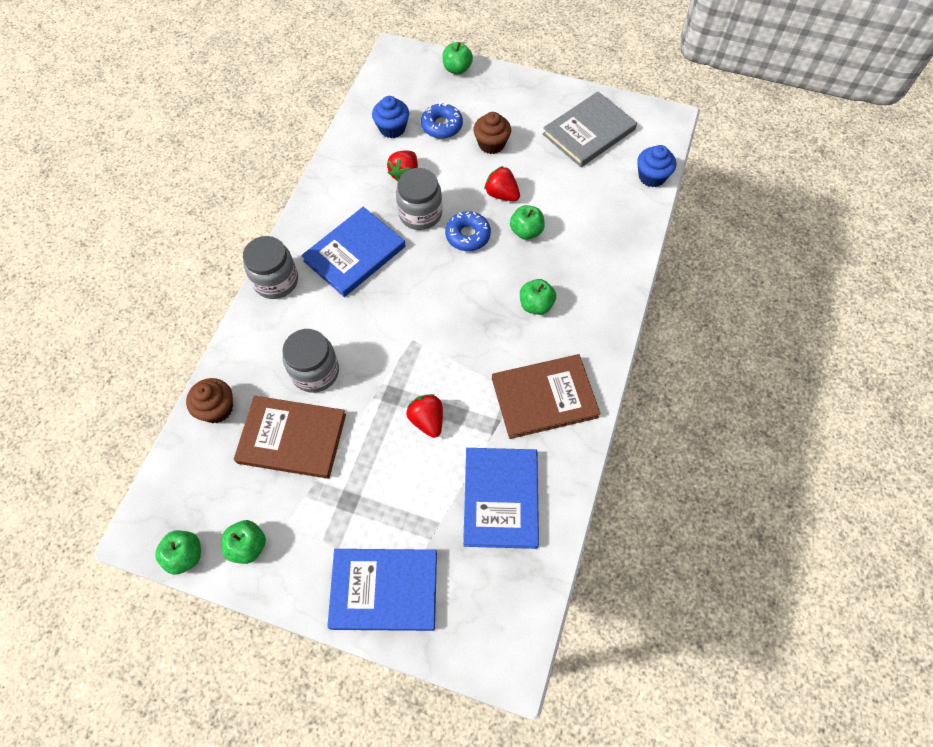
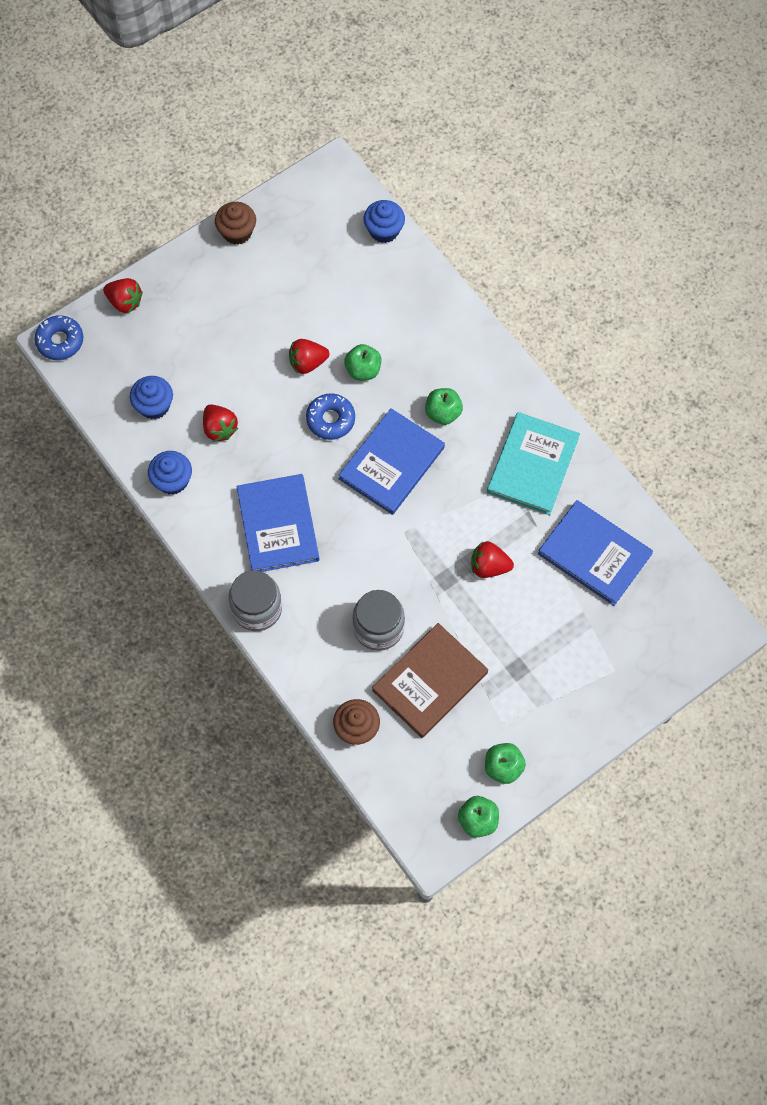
camera: 55 degrees left, 5 degrees up
blue book [327,549,437,631] -> blue book moved to [338,408,445,515]
grey jar [396,168,442,230] -> none
blue donut [421,102,463,139] -> blue donut moved to [34,315,83,360]
green apple [442,42,473,74] -> red strawberry [103,278,143,313]
brown cupcake [474,112,511,154] -> brown cupcake moved to [215,202,256,245]
brown book [492,354,600,439] -> turquoise book [487,412,580,515]
grey book [543,92,637,167] -> none
none -> blue cupcake [148,451,192,495]

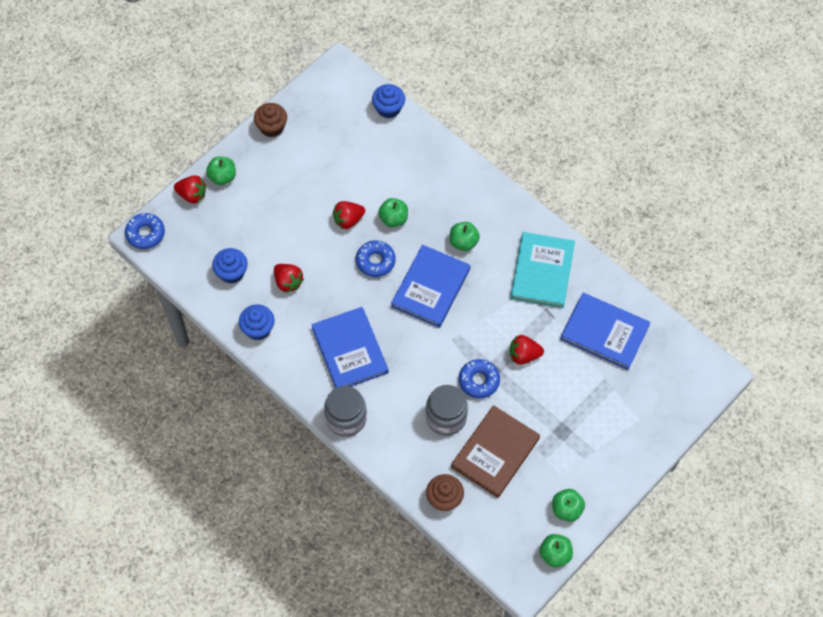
camera: 10 degrees left, 5 degrees down
none -> green apple [206,157,236,185]
none -> blue donut [459,359,500,398]

